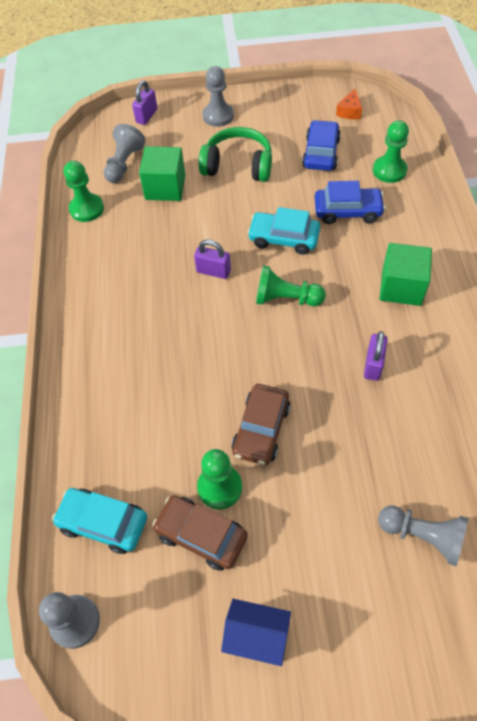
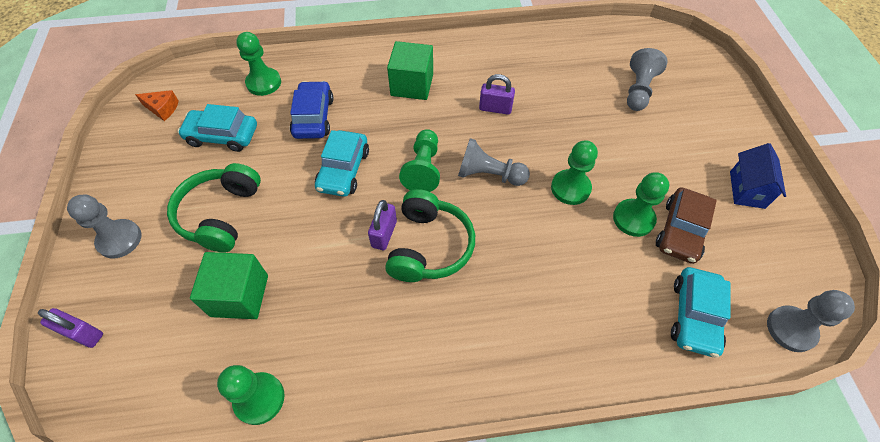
camera: 95 degrees left, 0 degrees up
grey pawn [104,124,145,183] -> grey pawn moved to [458,138,530,186]
brown car [231,384,291,465] -> green pawn [551,140,598,205]
blue car [302,120,341,171] -> turquoise car [177,104,257,152]
none -> green headphones [385,189,475,282]

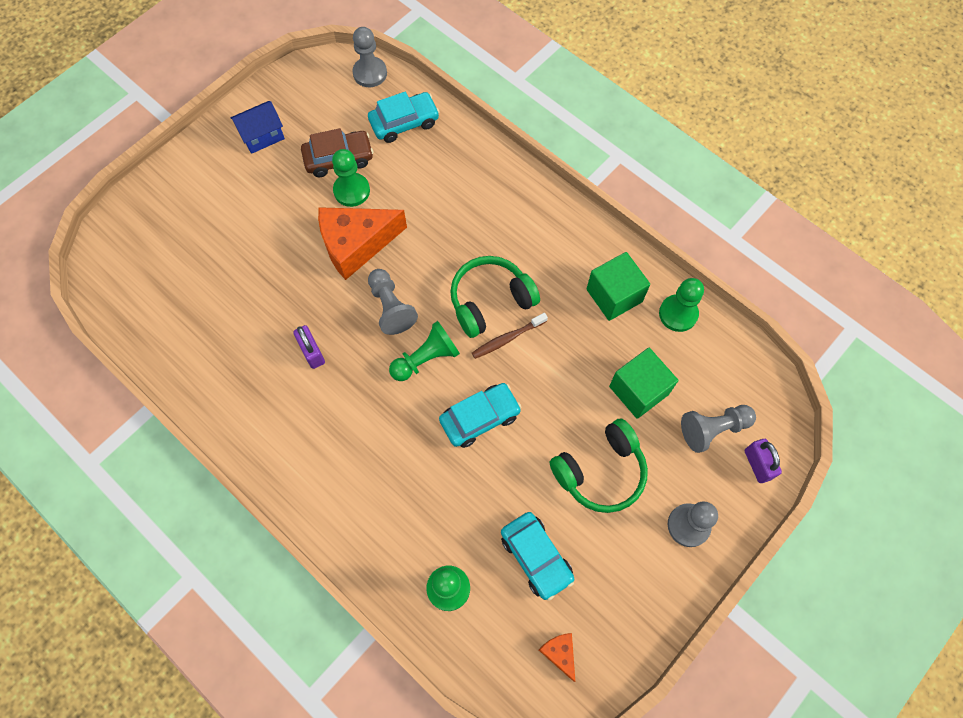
camera: 130 degrees left, 10 degrees up
blue car [290,81,333,139] -> none
purple padlock [368,200,397,250] -> brown toothbrush [472,313,548,359]
green cube [387,41,433,100] -> green cube moved to [587,252,650,321]
green pawn [551,140,598,205] -> orange cheese [318,207,407,280]
grey pawn [627,48,668,111] -> grey pawn moved to [681,405,756,453]

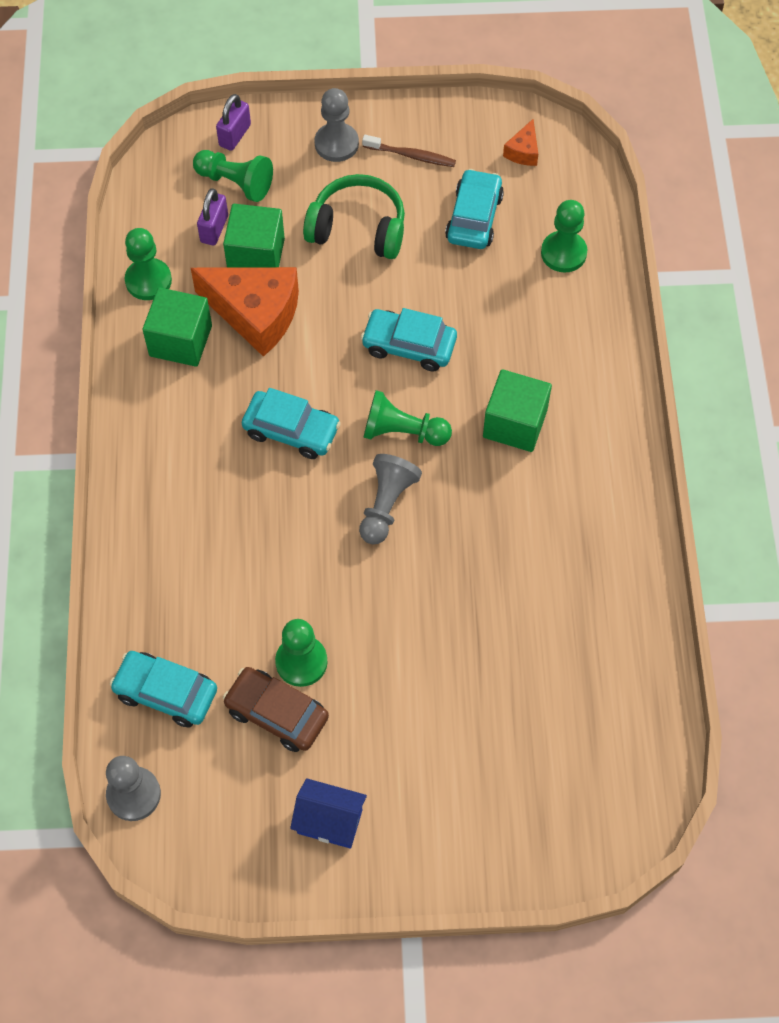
camera: 135 degrees left, 5 degrees down
purple padlock [293,325,325,369] -> purple padlock moved to [197,188,228,245]
orange cheese [318,207,407,280] -> orange cheese moved to [191,267,299,357]
green headphones [450,256,540,338] -> turquoise car [242,388,341,459]
brown toothbrush [472,313,548,359] -> brown toothbrush moved to [362,135,456,167]
grey pawn [681,405,756,453] -> green pawn [193,150,273,202]
none -> green cube [483,369,552,452]

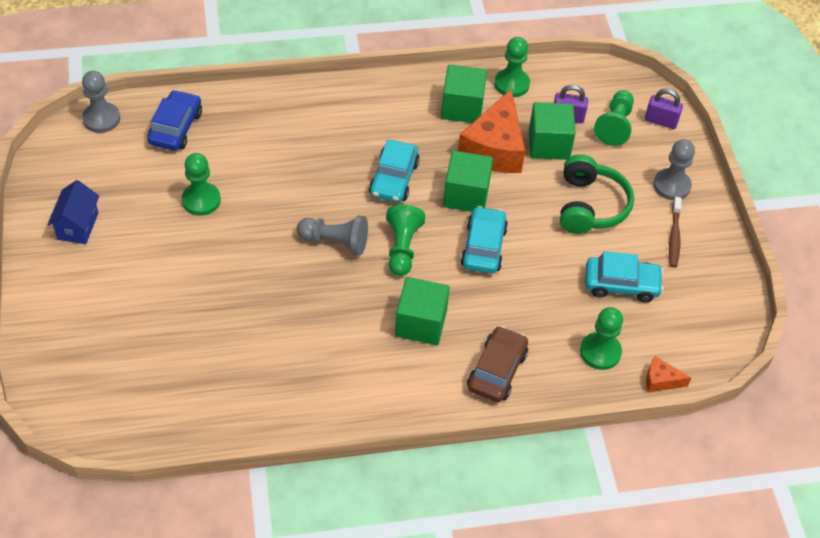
camera: 80 degrees right, 10 degrees down
turquoise car [110,651,217,728] -> blue car [147,90,202,151]
brown car [223,667,329,752] -> brown car moved to [467,326,528,402]
orange cheese [503,119,538,166] -> orange cheese moved to [646,356,691,393]
none -> green cube [443,151,493,212]

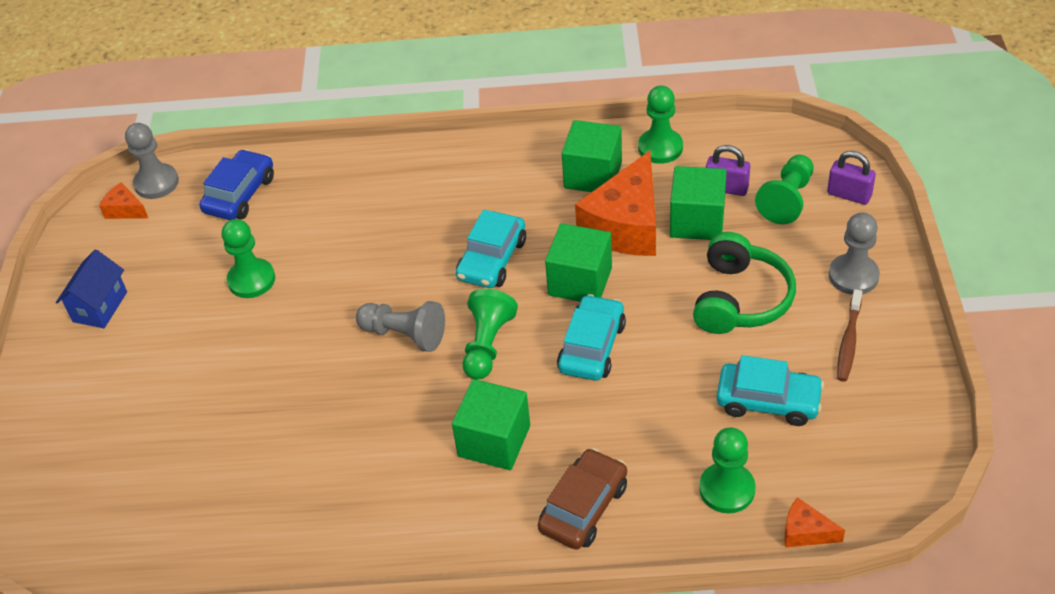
camera: 15 degrees right, 5 degrees down
none -> orange cheese [99,182,148,219]

